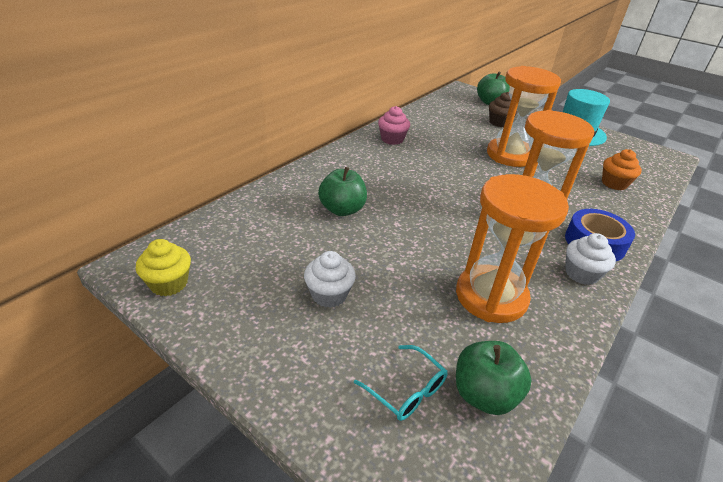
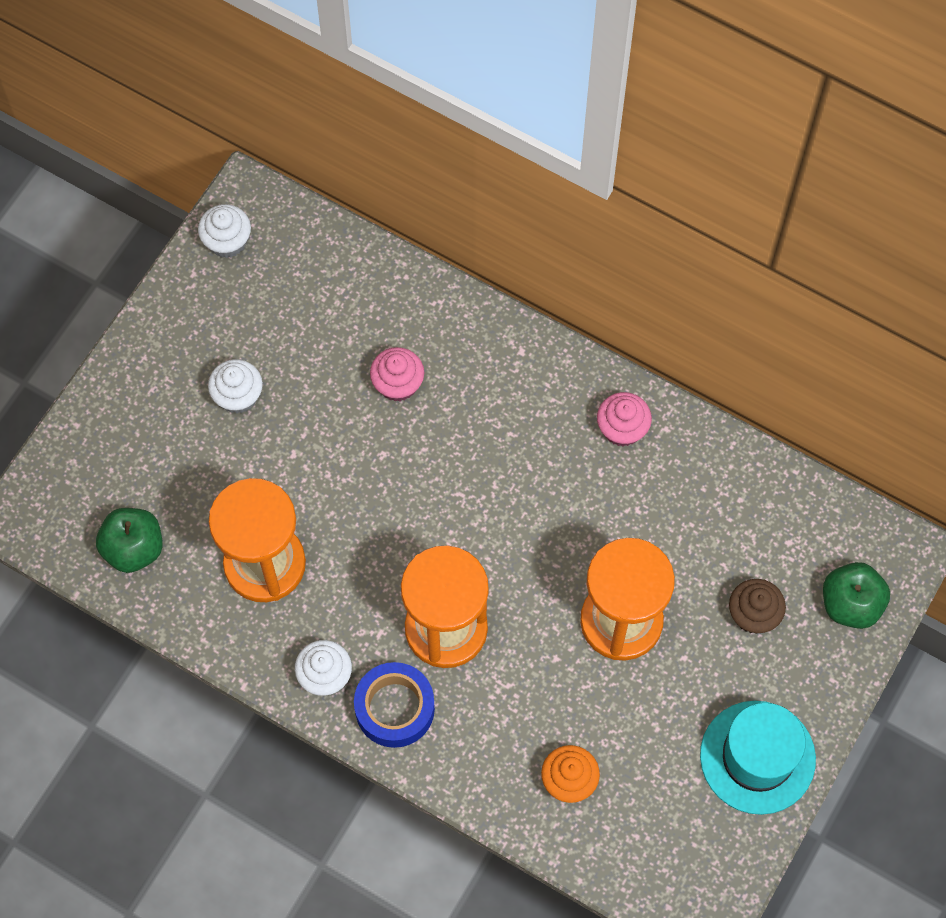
camera: 85 degrees right, 30 degrees up
yellow cupcake [136,239,191,296] -> white cupcake [198,204,251,258]
green apple [318,167,367,216] -> pink cupcake [370,347,424,402]
turquoise glasses [354,345,448,421] -> none

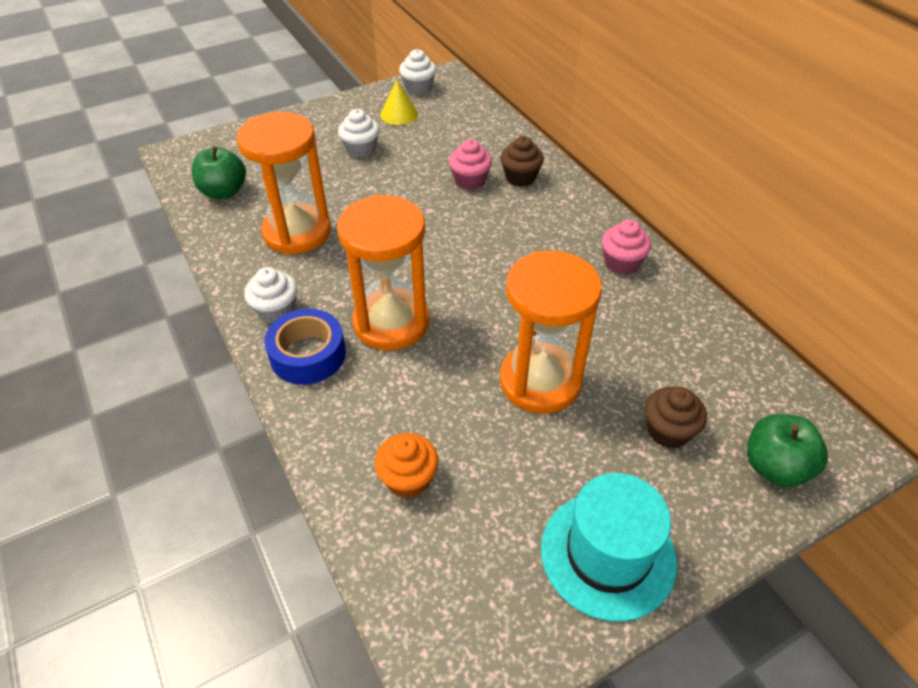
camera: 30 degrees right, 20 degrees down
none -> yellow cone [380,80,418,125]
none -> brown cupcake [500,136,544,187]

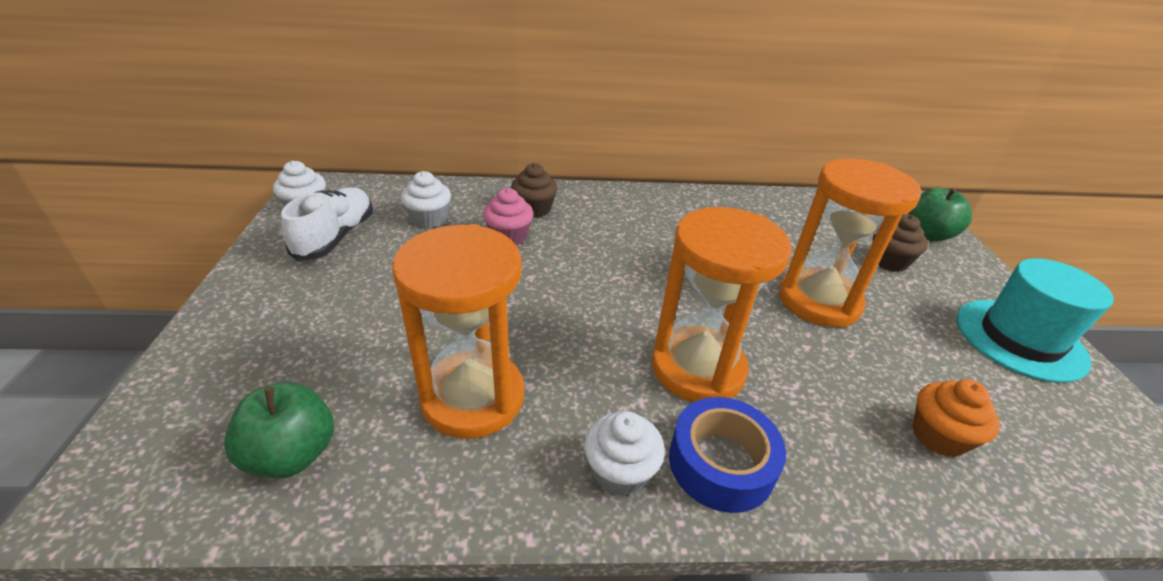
camera: 65 degrees left, 10 degrees down
white cupcake [338,109,380,158] -> white cupcake moved to [401,171,451,228]
yellow cone [380,80,418,125] -> white shoe [281,187,373,261]
pink cupcake [601,220,651,274] -> none

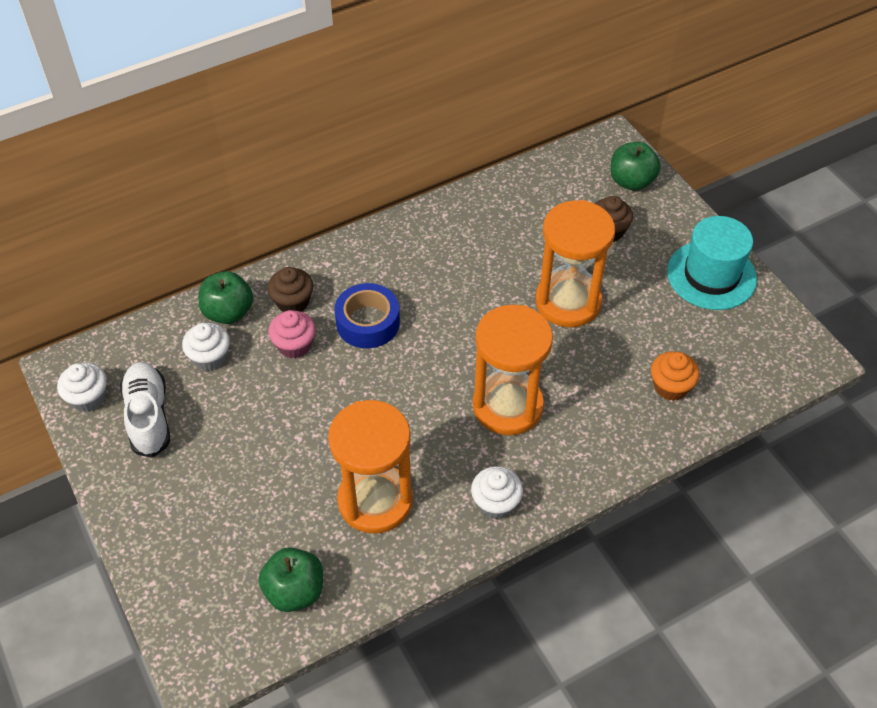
camera: 25 degrees left, 15 degrees up
blue tape [669,397,786,513] -> blue tape moved to [334,283,400,348]
none -> green apple [198,271,253,324]

